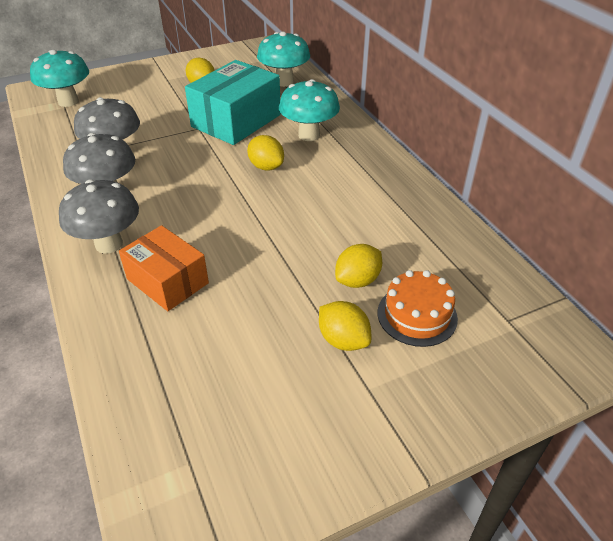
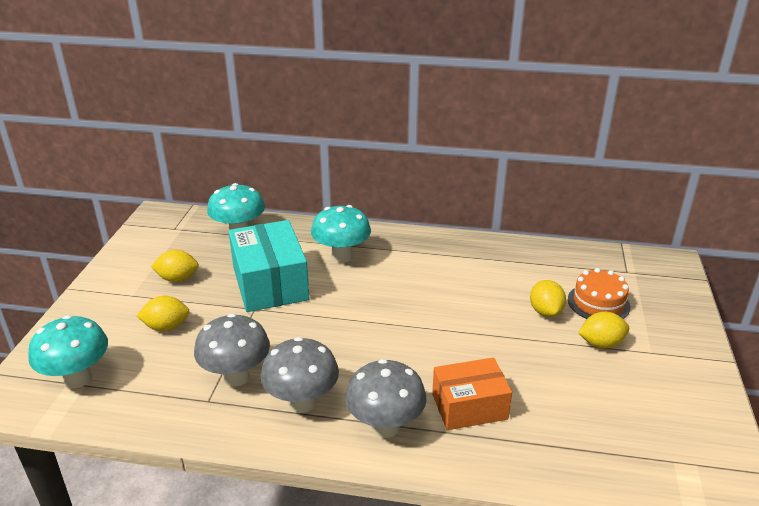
camera: 55 degrees left, 10 degrees down
yellow lemon [247,135,284,170] -> yellow lemon moved to [137,296,190,331]

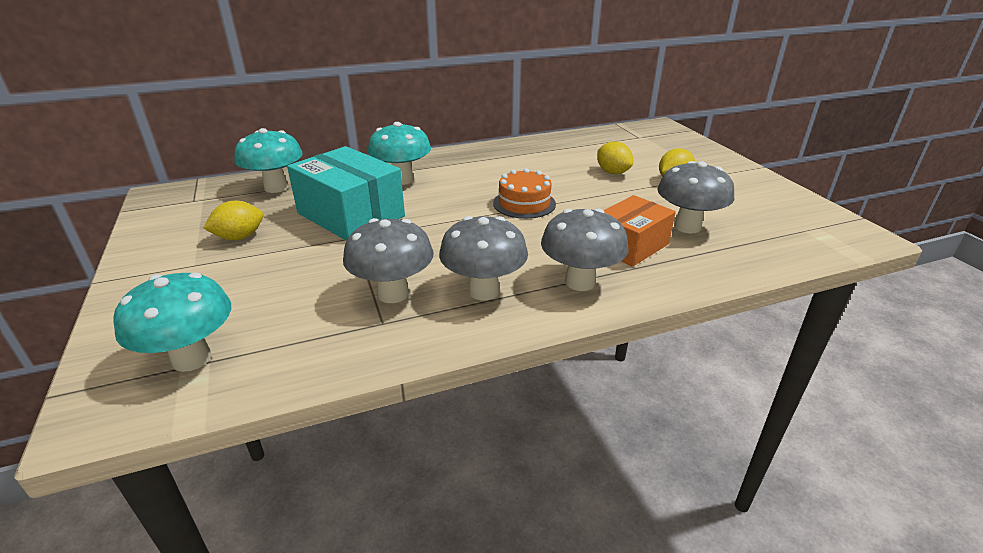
camera: 30 degrees left, 0 degrees up
yellow lemon [137,296,190,331] -> none
orange cake [568,268,630,319] -> orange cake moved to [493,168,556,219]
none -> grey mushroom [657,161,734,233]

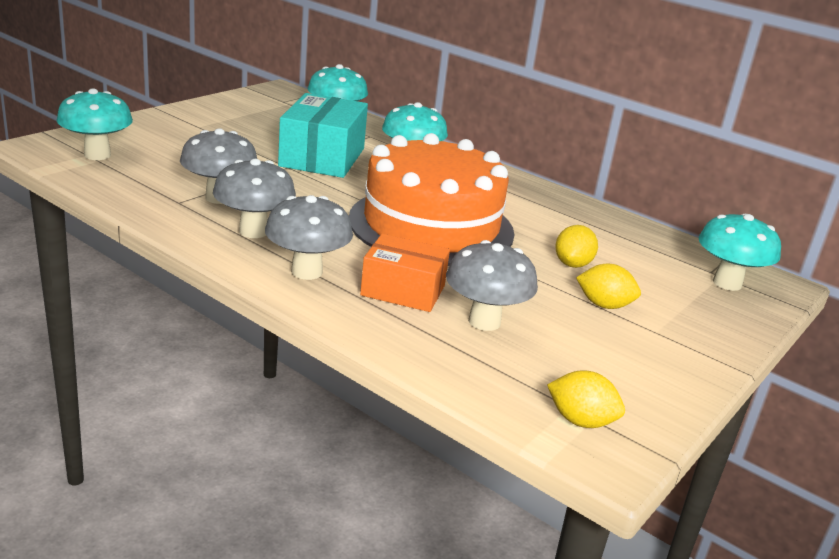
camera: 55 degrees right, 5 degrees down
yellow lemon [203,201,263,240] -> yellow lemon moved to [547,371,625,428]
orange cake [493,168,556,219] -> orange cake [349,133,514,266], size x2.33
none -> turquoise mushroom [698,214,781,291]

